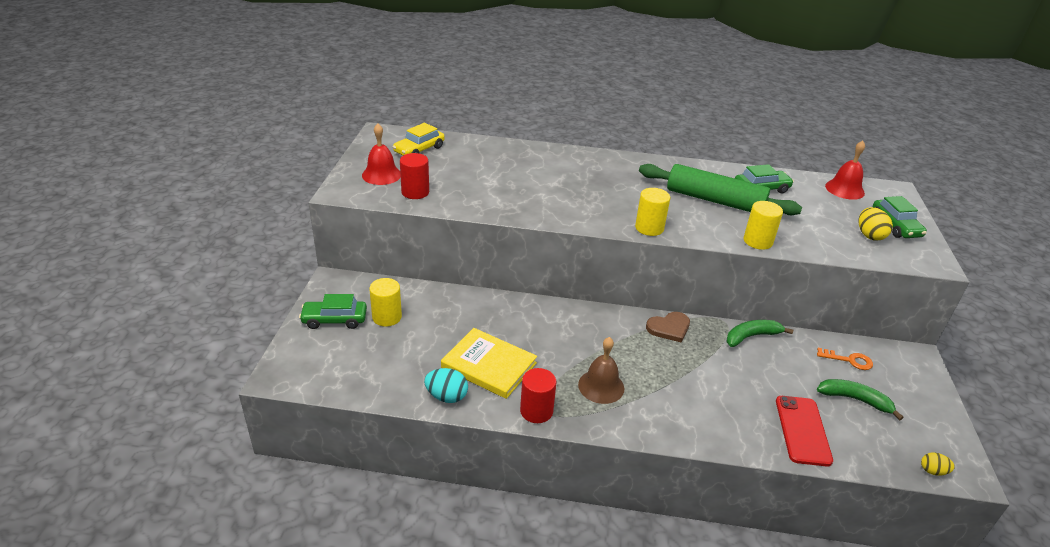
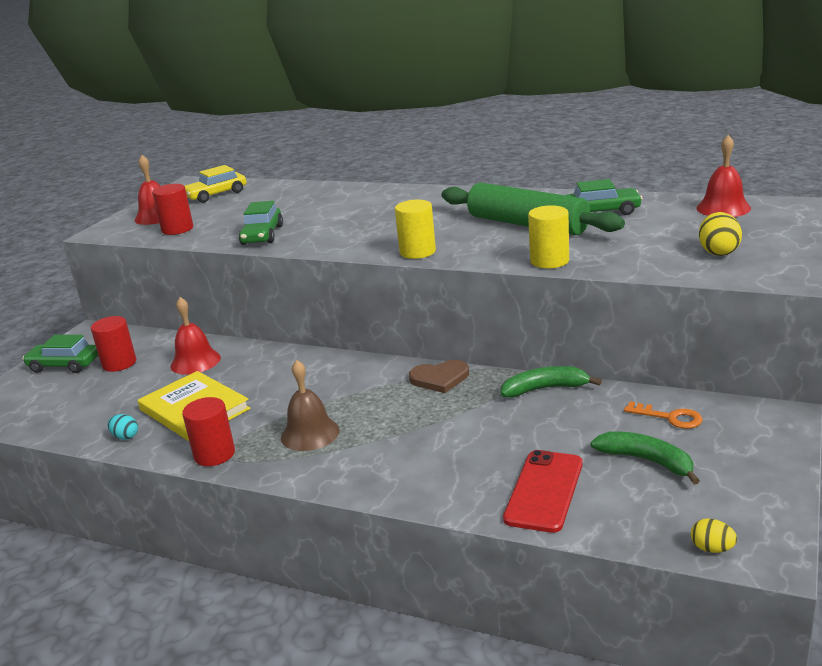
camera: 20 degrees right, 10 degrees down
yellow cylinder [369,278,402,327] -> red cylinder [91,316,136,372]
turquoise egg [424,368,468,403] -> turquoise egg [108,414,138,440], size x0.62
green car [873,196,927,238] -> green car moved to [239,201,283,245]
none -> red bell [170,297,221,374]

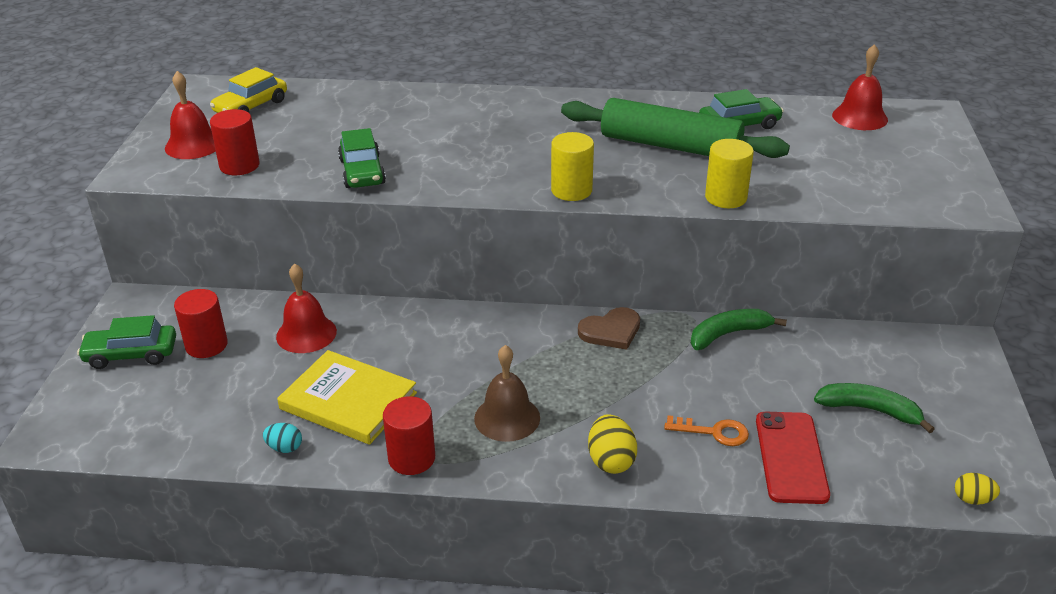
camera: 20 degrees left, 10 degrees up
orange key [624,401,702,429] -> orange key moved to [664,415,749,446]
yellow egg [699,212,742,256] -> yellow egg moved to [588,414,637,474]

